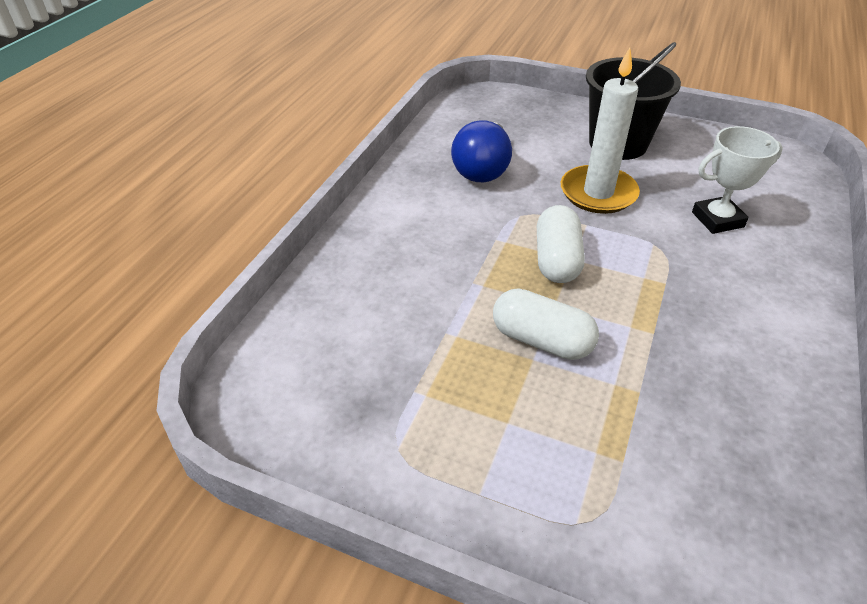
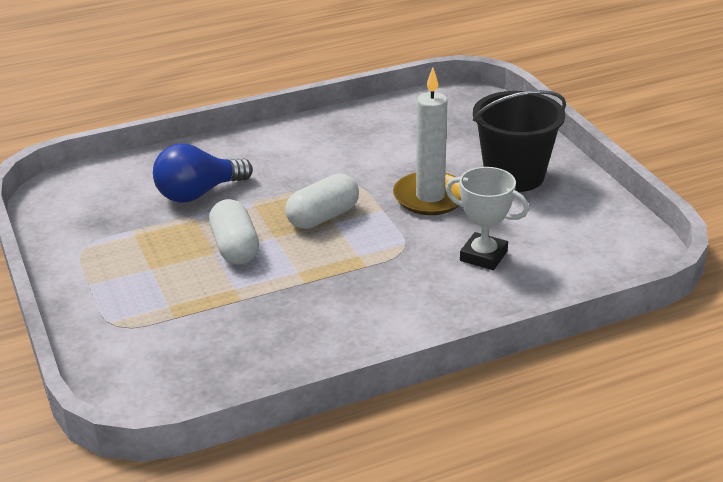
camera: 45 degrees right, 10 degrees down
blue light bulb [451,120,512,182] -> blue light bulb moved to [153,143,253,203]

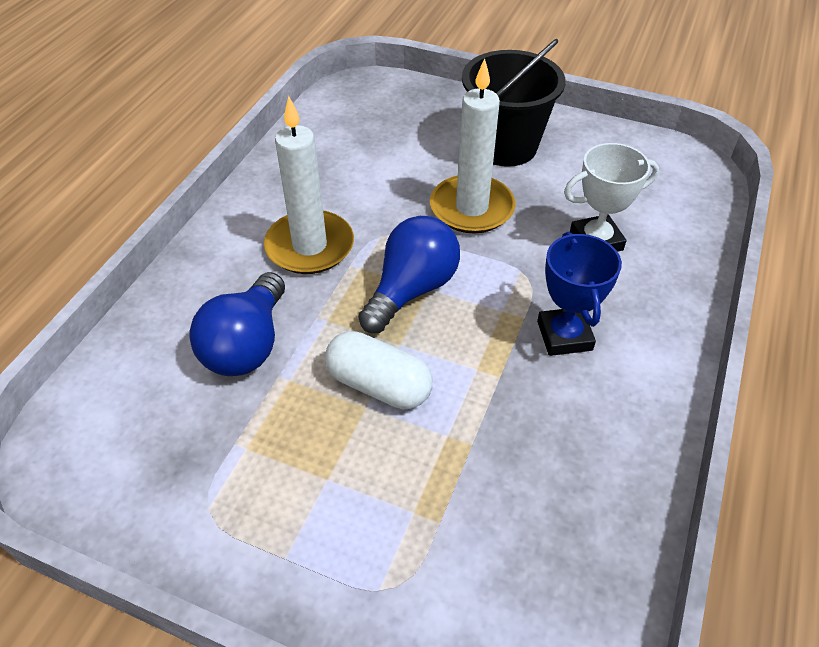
camera: 45 degrees left, 15 degrees up
white capsule [285,174,359,229] -> blue light bulb [358,216,460,333]
none -> white candle [264,96,354,274]
none -> blue trophy [537,232,622,356]

